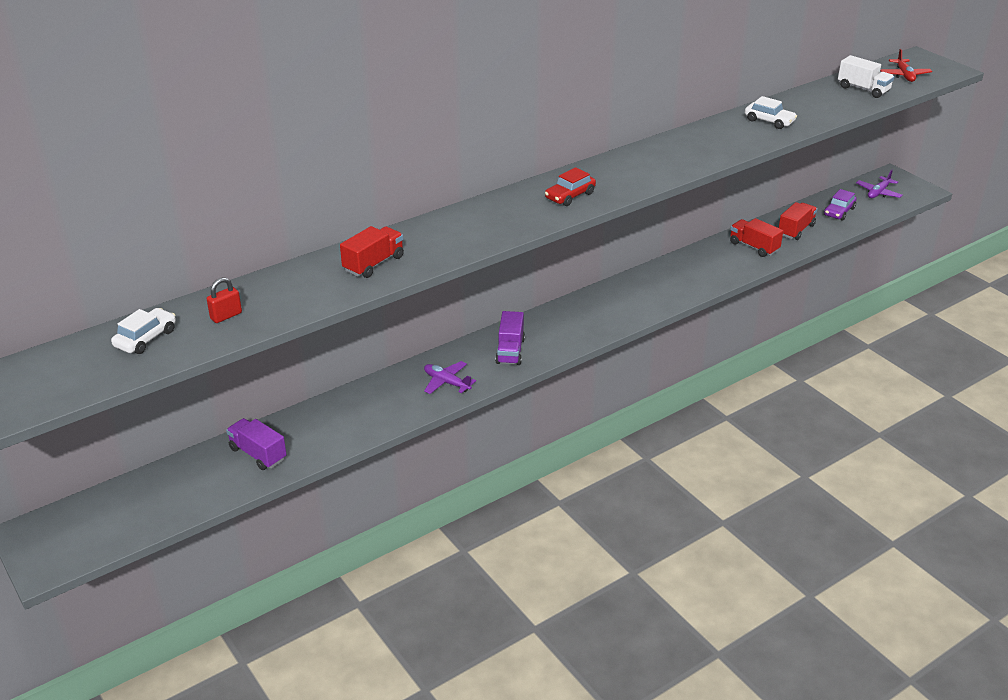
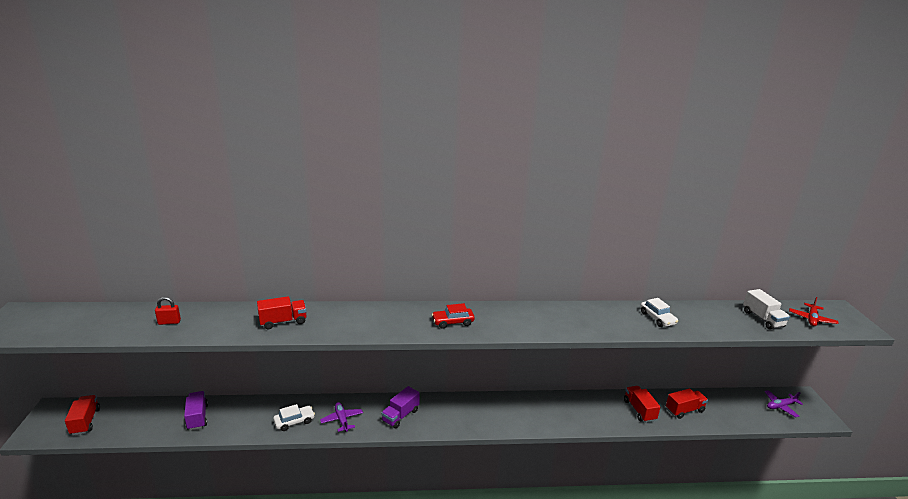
camera: 30 degrees right, 10 degrees down
white car [111,308,176,354] -> white car moved to [273,404,315,431]
purple car [824,189,857,221] -> none
none -> red truck [65,395,100,435]

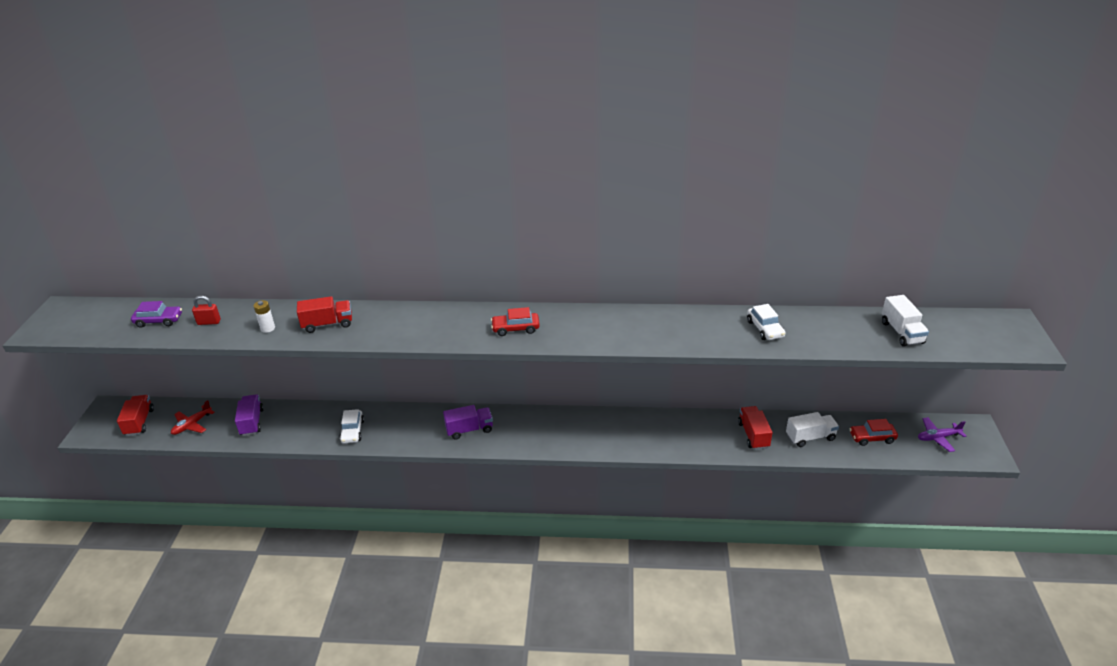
camera: 10 degrees right, 10 degrees up
white car [273,404,315,431] -> white car turned 105 degrees clockwise [339,409,364,443]
purple plane [320,402,363,432] -> none
purple truck [381,386,420,428] -> purple truck turned 150 degrees counterclockwise [443,405,493,439]
red truck [666,388,708,419] -> white truck [786,412,839,447]
red plane [789,297,839,326] -> red plane moved to [171,400,215,435]
none -> purple car [131,301,182,328]
none -> white battery [254,300,275,333]
none -> red car [850,419,898,446]

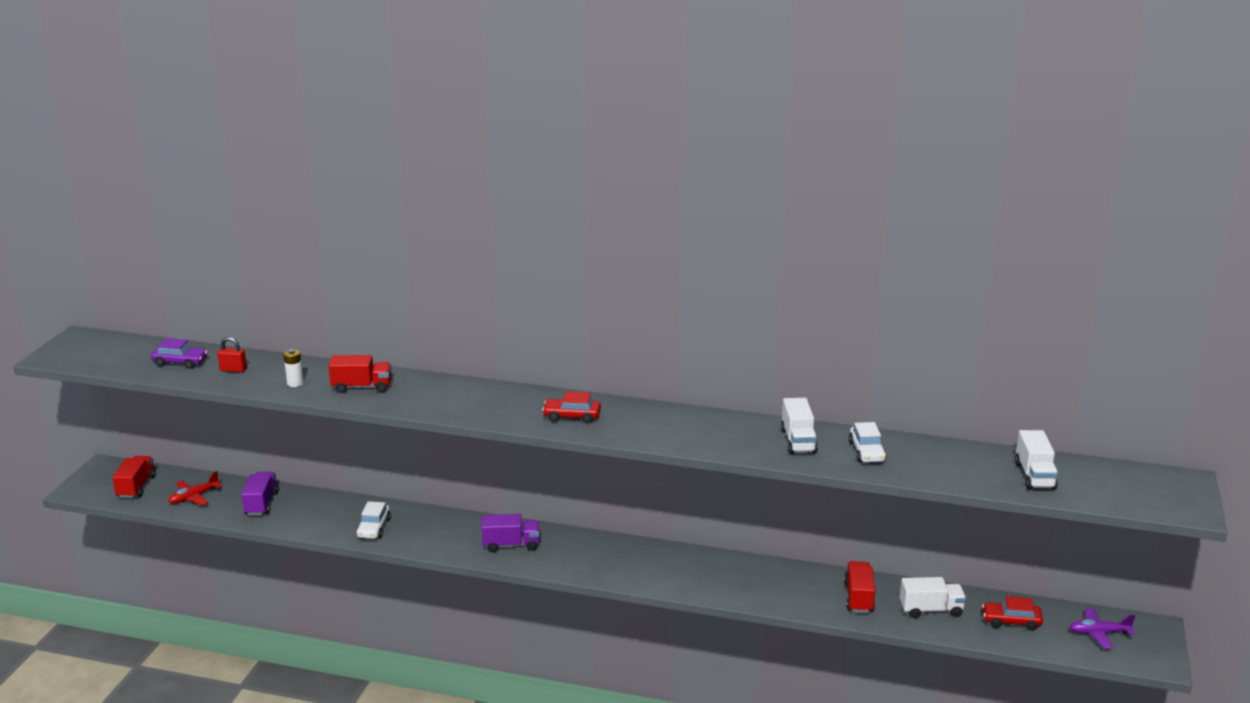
camera: 10 degrees right, 10 degrees down
none -> white truck [781,398,818,454]

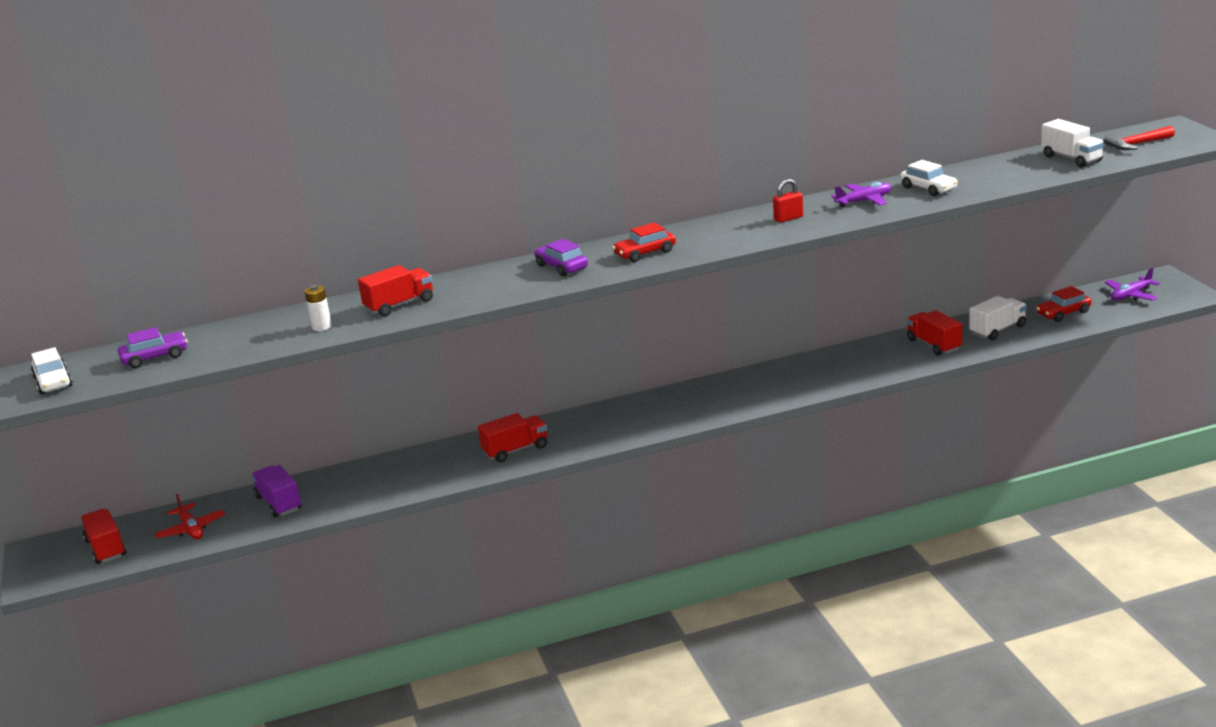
camera: 30 degrees left, 0 degrees up
red plane [169,471,222,506] -> red plane turned 45 degrees counterclockwise [155,494,225,539]
red padlock [217,337,247,373] -> red padlock moved to [773,179,803,223]
white car [356,501,391,539] -> white car moved to [31,347,73,394]
purple truck [482,514,540,552] -> none
white truck [781,398,818,454] -> purple plane [831,182,891,208]
none -> red truck [478,413,547,462]
none -> purple car [534,239,588,276]
none -> red hammer [1104,126,1175,150]

